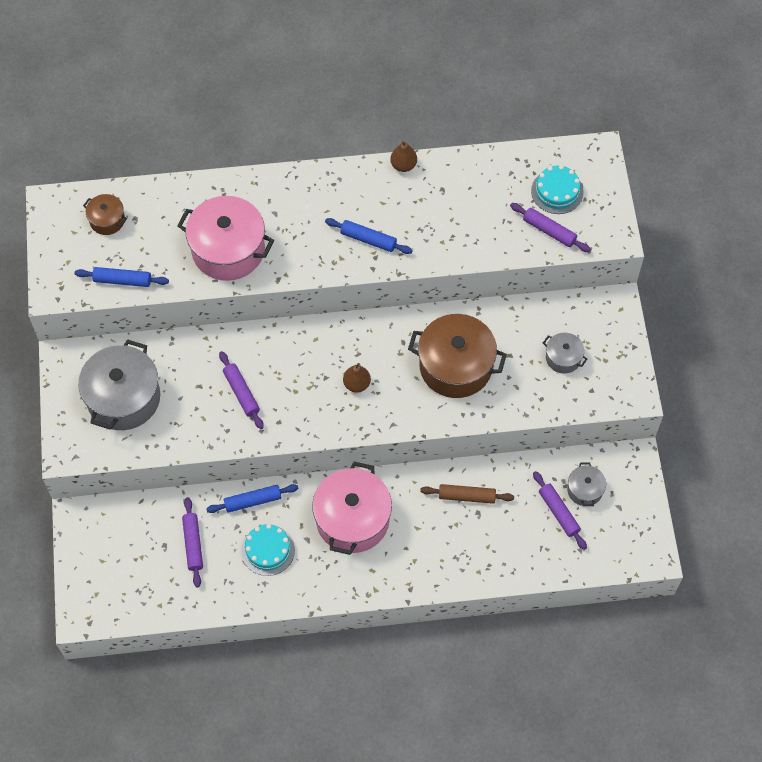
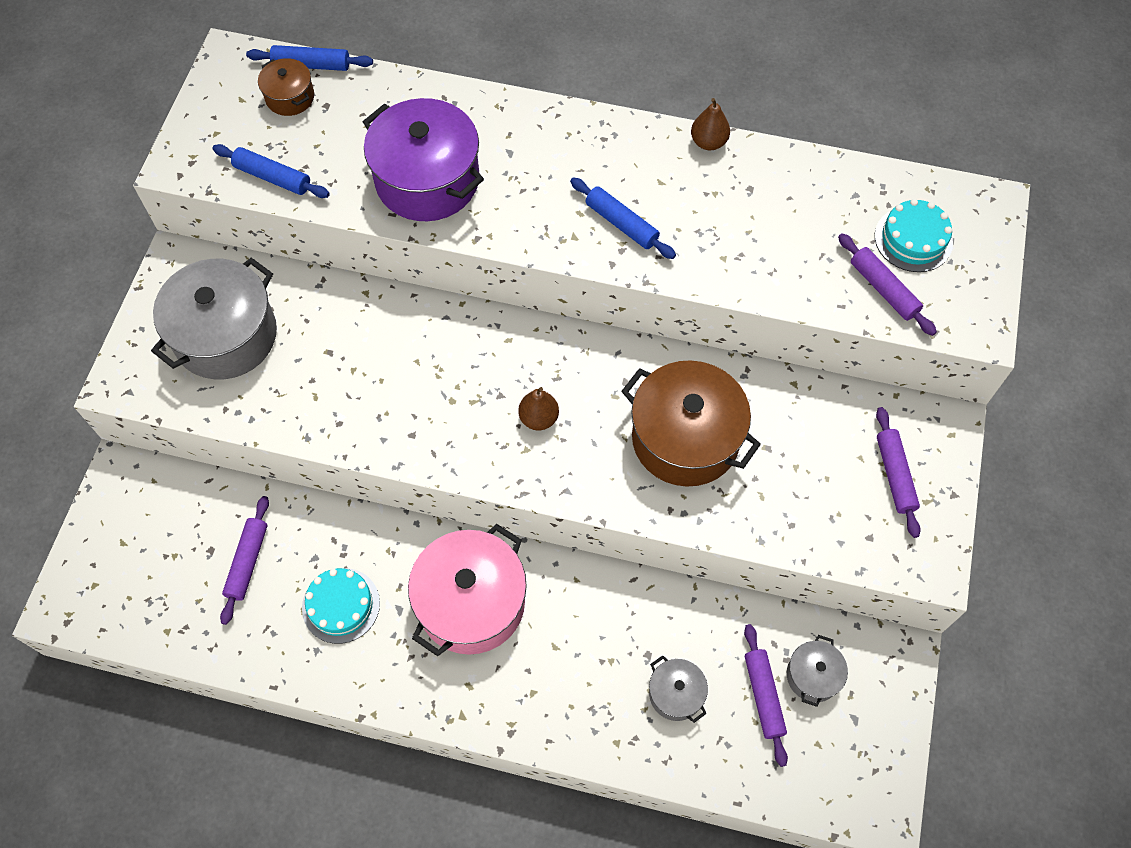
camera: 20 degrees right, 0 degrees up
pink pot [177,196,274,281] -> purple pot [363,98,484,221]
blue rolling pin [207,484,299,513] -> blue rolling pin moved to [246,45,373,71]
purple rolling pin [219,351,264,429] -> purple rolling pin moved to [876,407,921,538]
brown rolling pin [420,484,514,504] -> none
grey pot [543,333,587,374] -> grey pot moved to [649,655,708,723]

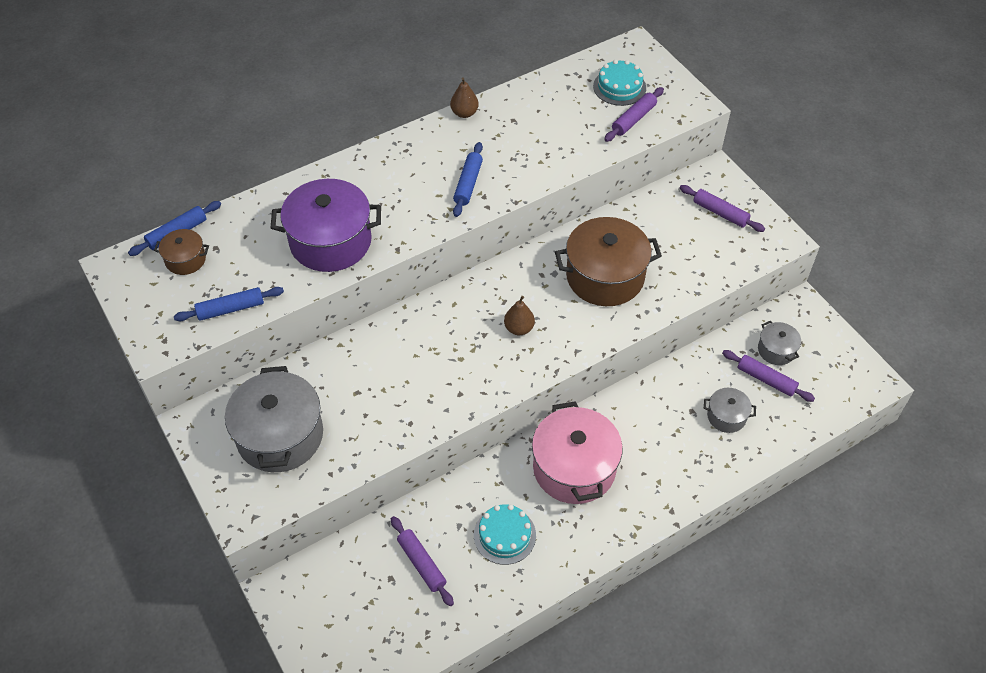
camera: 45 degrees left, 10 degrees down
blue rolling pin [570,177,676,259] -> blue rolling pin turned 75 degrees counterclockwise [453,142,483,217]
purple rolling pin [838,233,937,336] -> purple rolling pin turned 60 degrees counterclockwise [604,87,664,142]

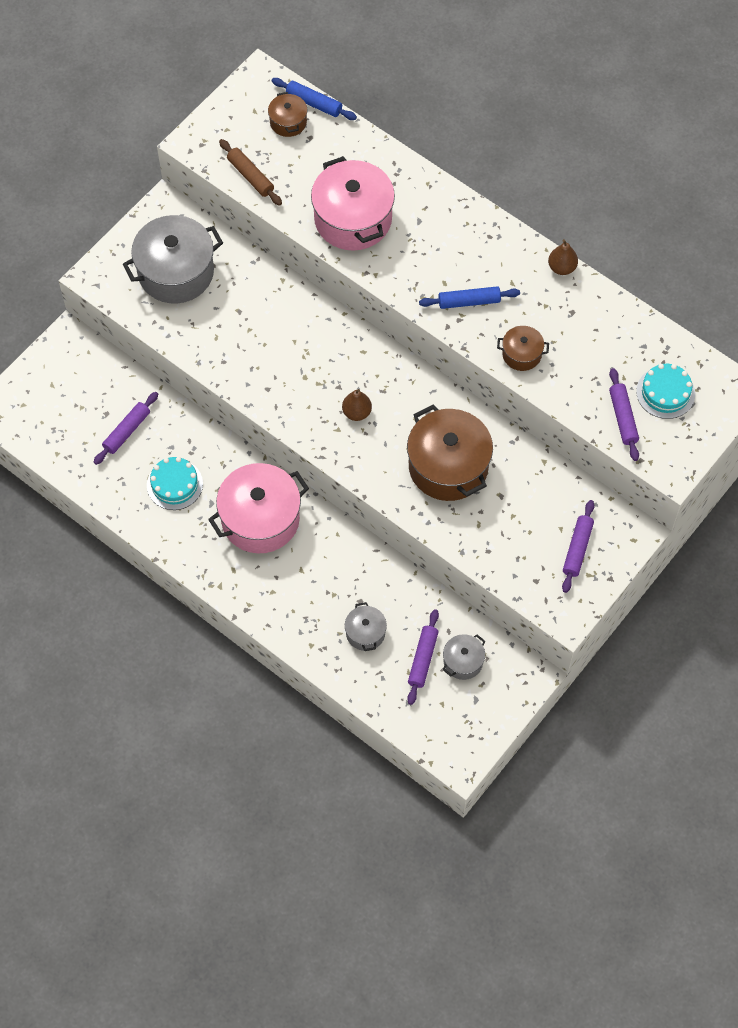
camera: 70 degrees right, 10 degrees up
blue rolling pin [174,287,284,321] -> brown rolling pin [219,139,282,206]
purple pot [271,179,381,272] -> pink pot [311,156,395,251]
purple rolling pin [604,87,664,142] -> purple rolling pin turned 60 degrees clockwise [609,368,639,461]
none -> brown pot [497,326,549,371]

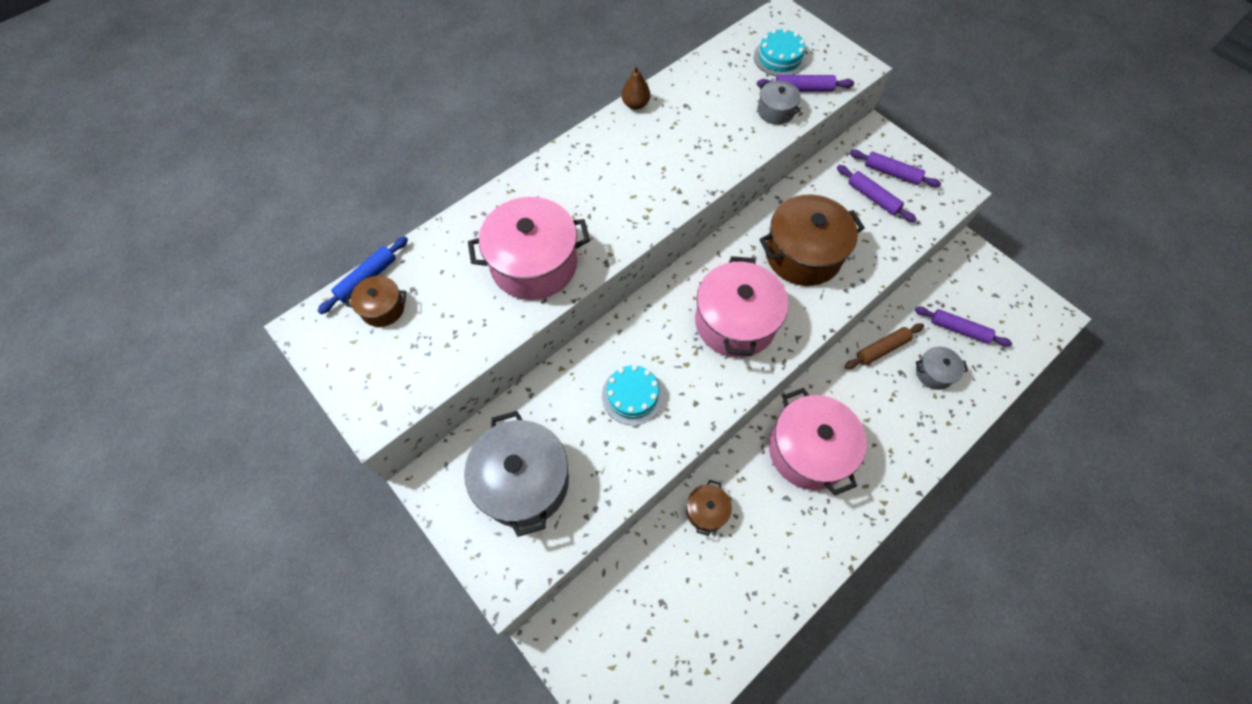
camera: 80 degrees left, 0 degrees up
purple rolling pin [94,392,158,465] -> purple rolling pin moved to [837,165,917,222]
turquoise cake [147,457,203,510] -> turquoise cake moved to [602,365,664,425]
brown rolling pin [219,139,282,206] -> brown rolling pin moved to [845,323,924,369]
brown pear [342,389,372,421] -> pink pot [695,256,788,357]
blue rolling pin [419,286,520,309] -> none
grey pot [442,634,486,680] -> grey pot moved to [758,81,801,125]
brown pot [497,326,549,371] -> brown pot moved to [686,480,732,536]

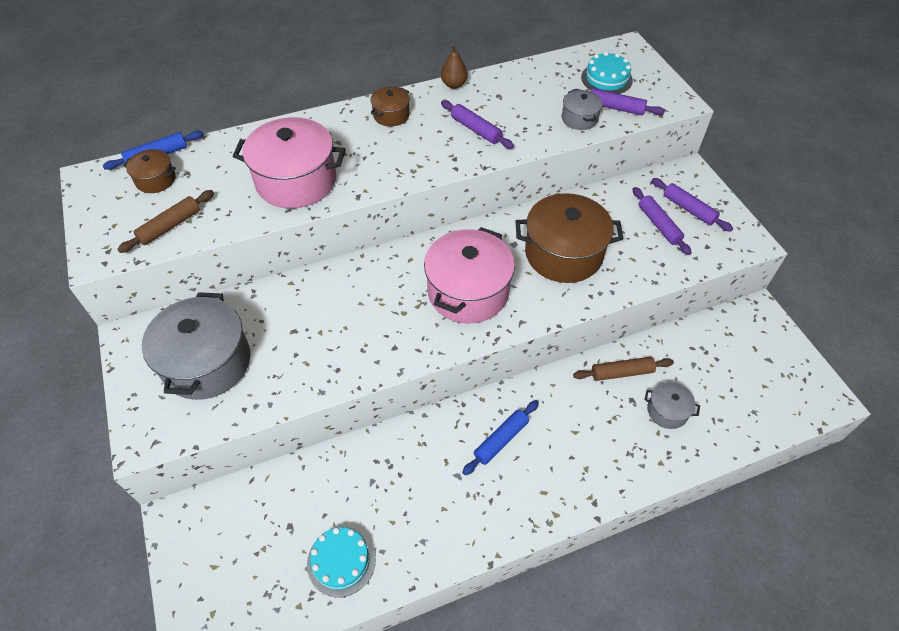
camera: 20 degrees right, 10 degrees down
turquoise cake [602,365,664,425] -> turquoise cake moved to [307,527,376,597]
brown pot [686,480,732,536] -> brown pot moved to [370,86,410,126]
pink pot [769,388,867,495] -> blue rolling pin [462,400,539,475]
purple rolling pin [915,307,1012,346] -> purple rolling pin moved to [441,100,514,149]
none -> brown rolling pin [117,190,214,253]

